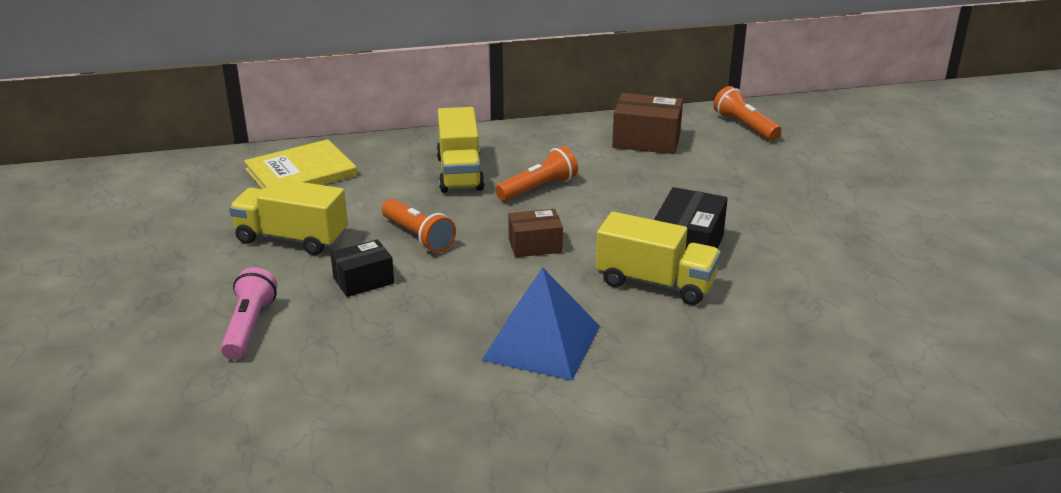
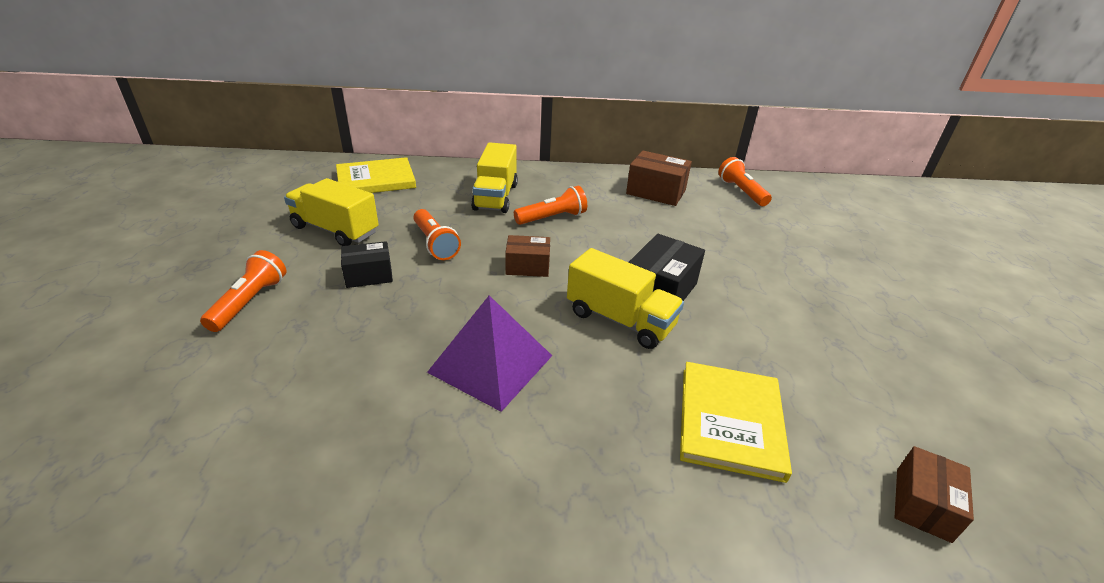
camera: 10 degrees right, 5 degrees up
pink flashlight [221,267,277,360] -> orange flashlight [200,250,286,332]
blue pyramid [481,267,600,381] -> purple pyramid [427,295,552,412]
none -> yellow book [680,362,792,483]
none -> brown box [894,446,974,543]

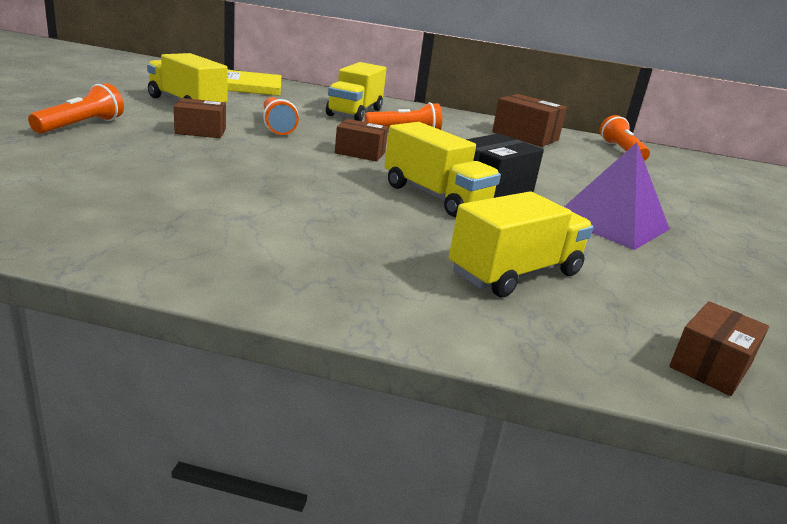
camera: 10 degrees right, 10 degrees down
black box [341,241,393,288] -> brown box [174,98,226,138]
purple pyramid [427,295,552,412] -> purple pyramid moved to [564,142,670,250]
yellow book [680,362,792,483] -> yellow truck [449,191,593,297]

